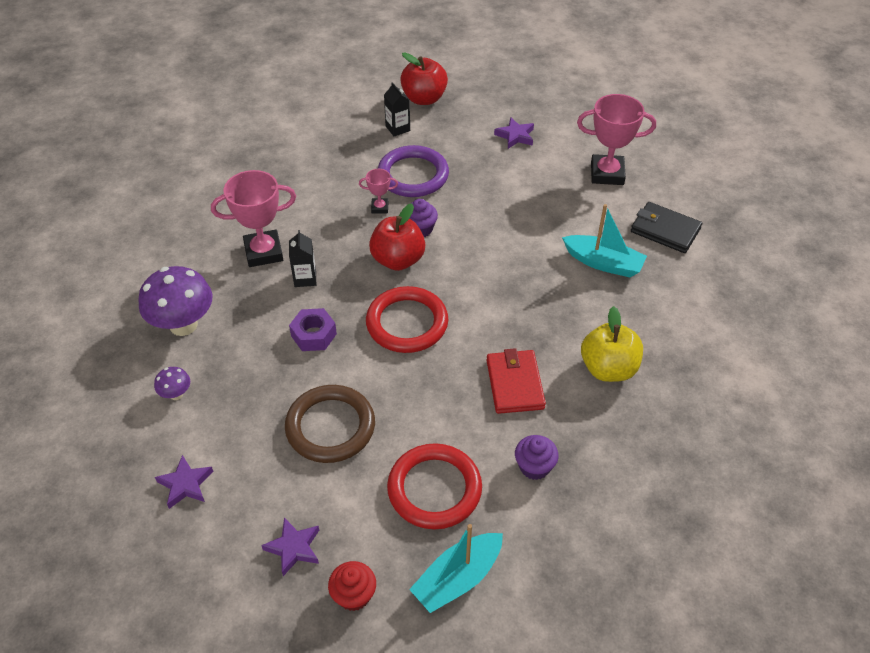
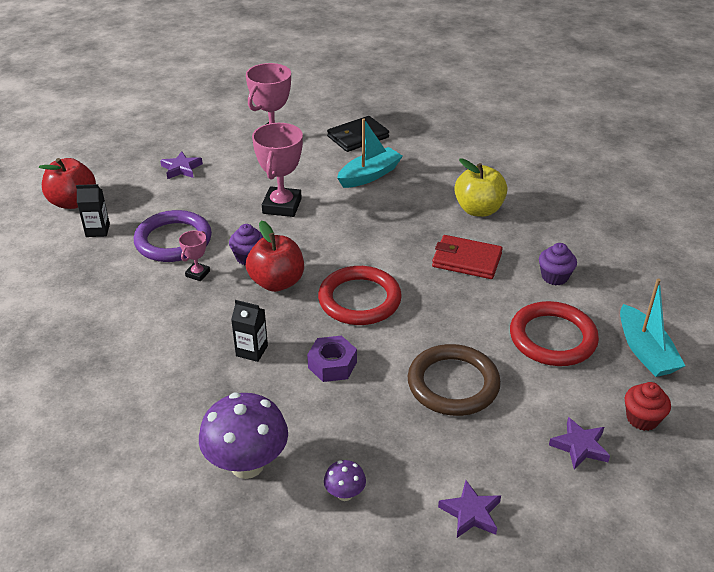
camera: 65 degrees left, 10 degrees down
pink trophy [211,170,296,267] -> pink trophy moved to [252,123,303,217]

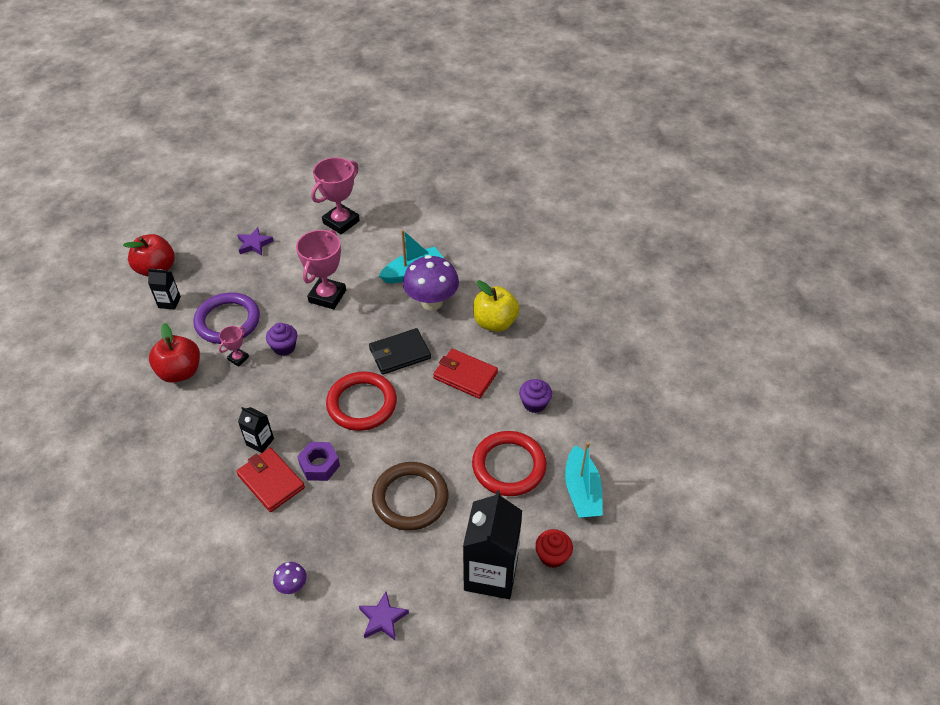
camera: 10 degrees right, 10 degrees up
purple mushroom [199,393,288,479] -> purple mushroom moved to [403,255,459,310]
red apple [246,220,304,292] -> red apple moved to [149,323,200,383]
black wallet [327,116,389,152] -> black wallet moved to [369,328,431,375]
purple star [549,417,610,470] -> black carton [463,490,522,599]
none -> red wallet [236,448,305,512]

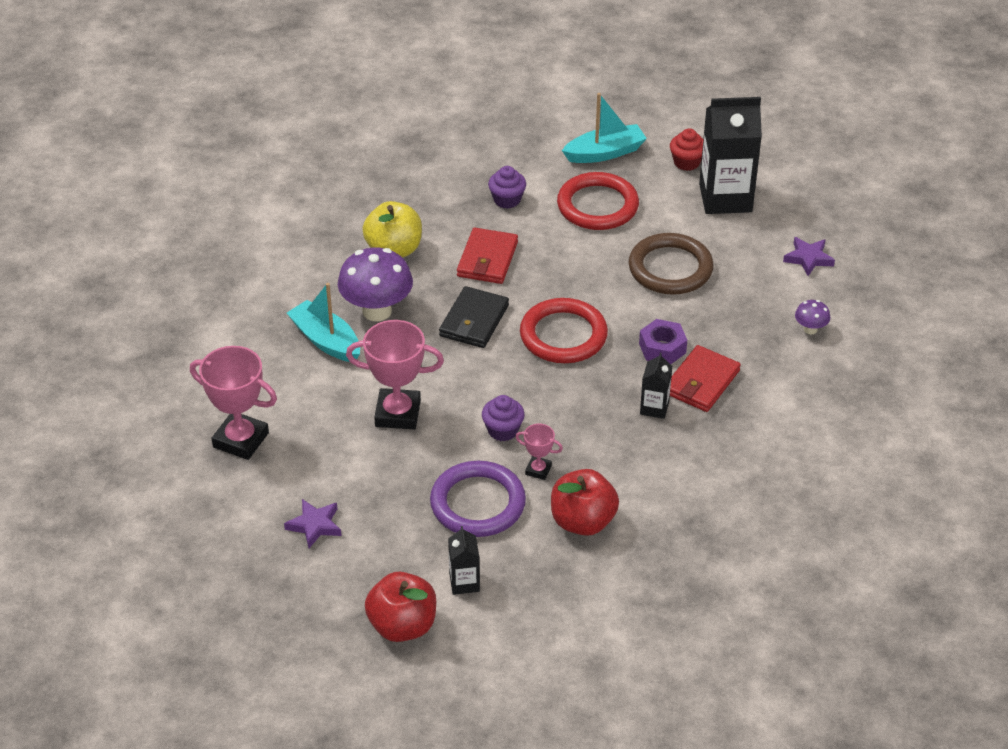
camera: 105 degrees left, 5 degrees down
black wallet [369,328,431,375] -> black wallet turned 60 degrees clockwise [439,286,509,348]

